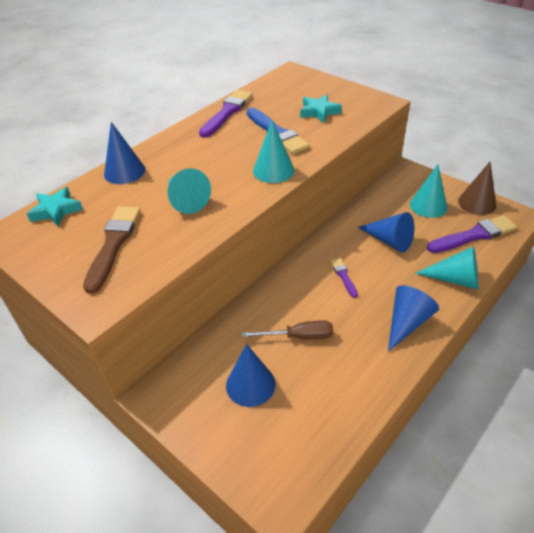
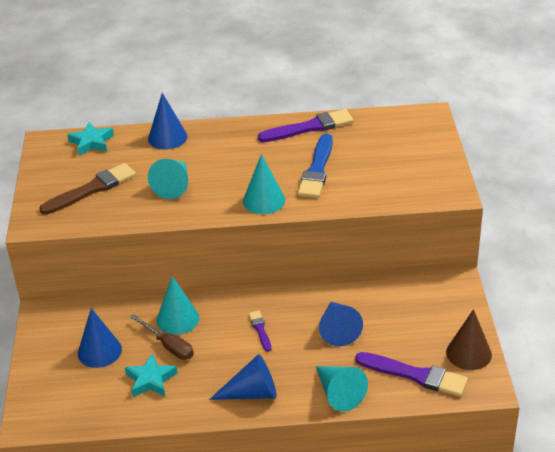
camera: 45 degrees right, 5 degrees down
turquoise star [300,95,342,123] -> turquoise star moved to [125,353,178,397]
purple brush [330,258,358,298] -> purple brush turned 45 degrees counterclockwise [249,311,272,352]
turquoise cone [410,164,447,218] -> turquoise cone moved to [156,276,199,335]

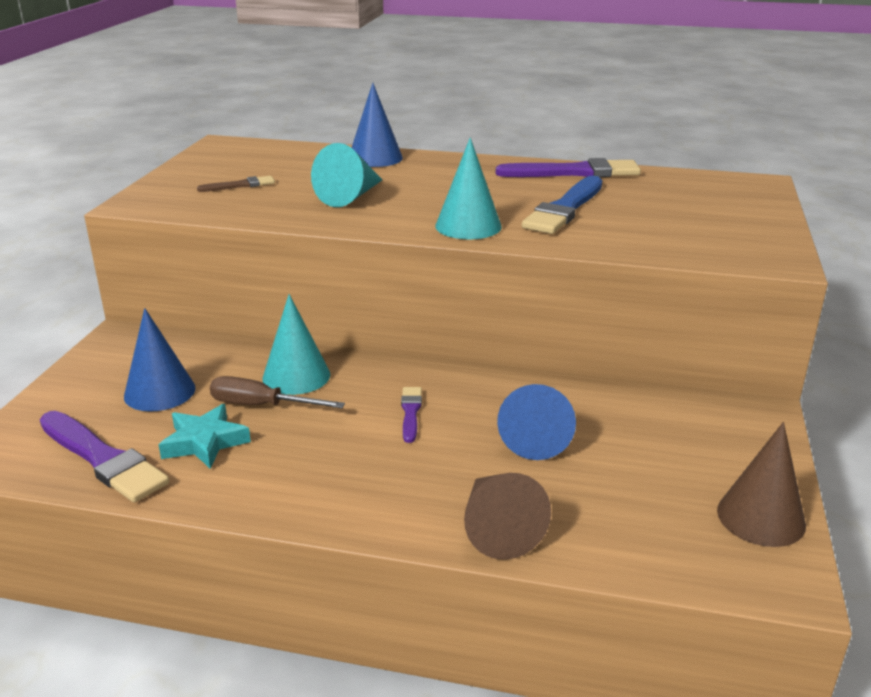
camera: 15 degrees right, 10 degrees down
brown brush [39,163,136,215] -> brown brush [197,176,275,192], size x0.51
turquoise star [67,122,114,155] -> none
brown screwdriver [130,314,194,360] -> brown screwdriver turned 135 degrees clockwise [210,376,345,408]
blue cone [209,354,276,400] -> none
turquoise cone [316,366,368,412] -> brown cone [464,473,551,560]
purple brush [355,352,468,397] -> purple brush moved to [40,411,169,503]

